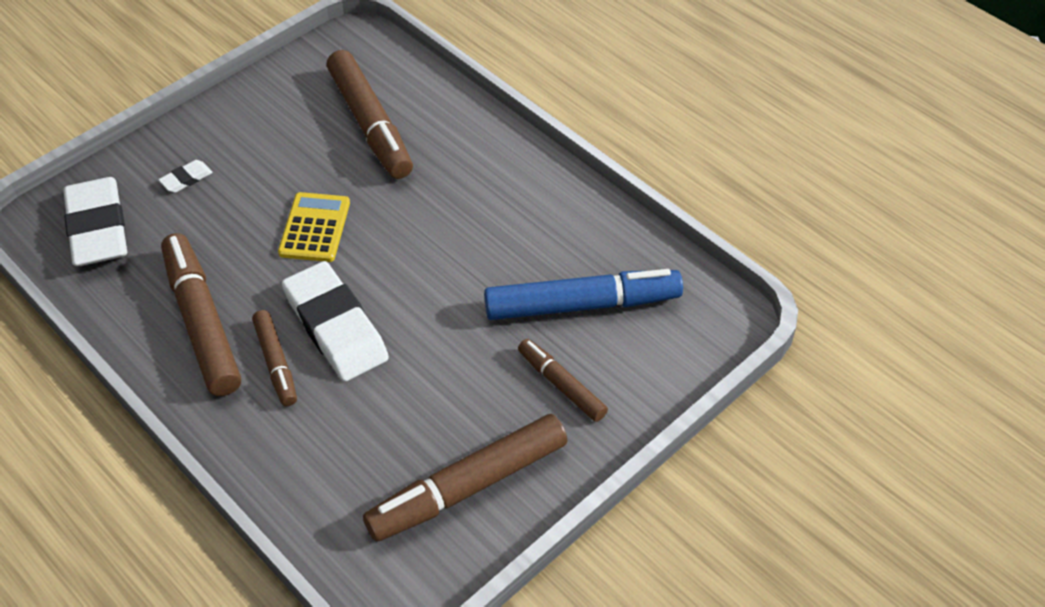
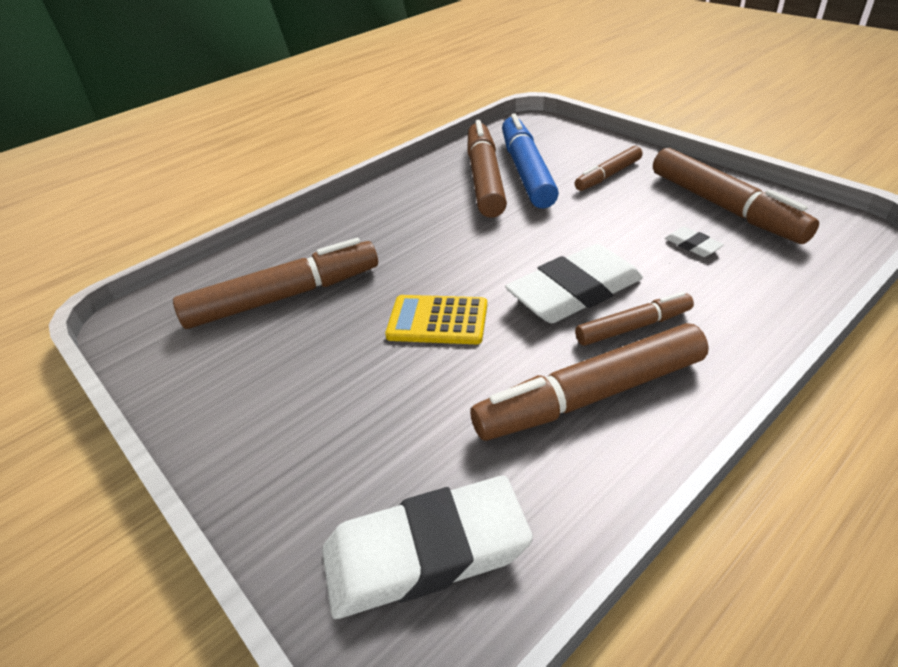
camera: 85 degrees left, 10 degrees down
white eraser [158,160,213,193] -> white eraser moved to [665,227,724,257]
none -> brown marker [467,120,507,218]

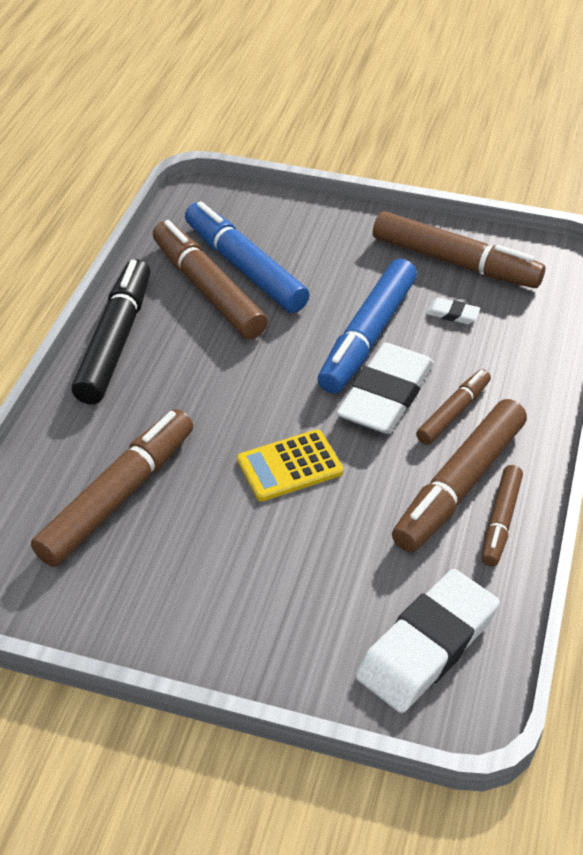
camera: 35 degrees left, 5 degrees up
brown marker [575,146,642,191] -> brown marker moved to [481,465,523,566]
none -> black marker [72,259,150,404]
none -> blue marker [317,259,417,394]

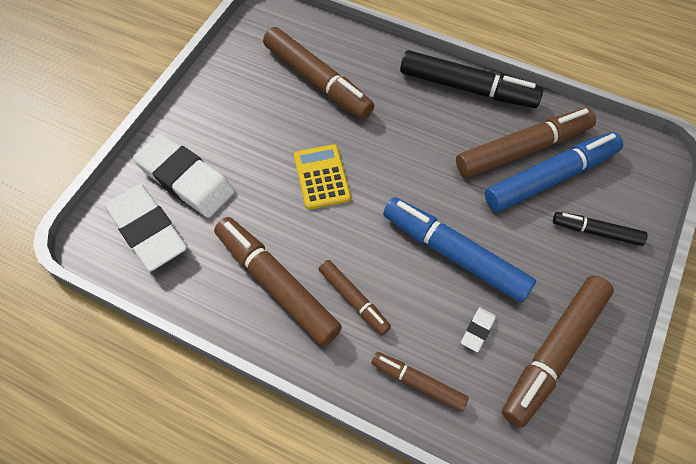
camera: 100 degrees right, 15 degrees up
white eraser [337,343,434,434] -> white eraser moved to [133,133,235,218]
brown marker [481,465,523,566] -> brown marker moved to [371,352,469,412]
none -> black marker [553,212,647,246]

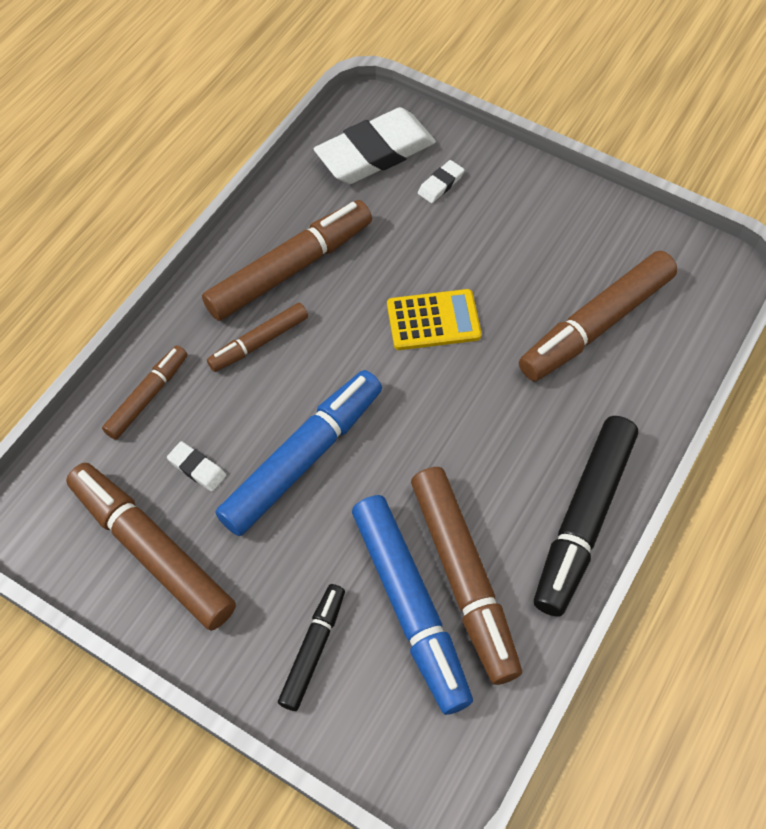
camera: 95 degrees right, 0 degrees up
white eraser [133,133,235,218] -> white eraser [418,160,464,203], size x0.42

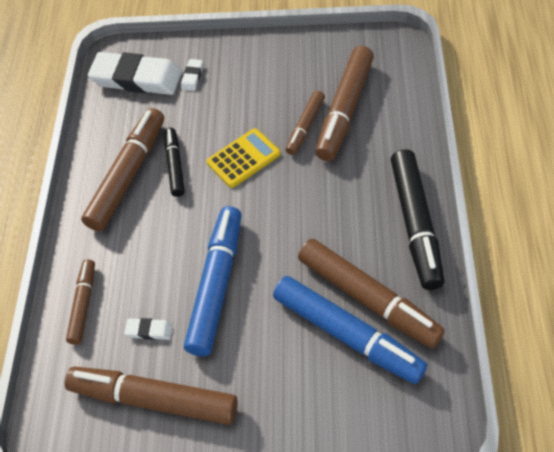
camera: 25 degrees left, 5 degrees down
brown marker [207,303,308,372] -> brown marker moved to [286,91,325,155]
black marker [278,584,345,711] -> black marker moved to [165,128,185,197]
white eraser [314,107,436,184] -> white eraser turned 75 degrees clockwise [88,52,182,95]

